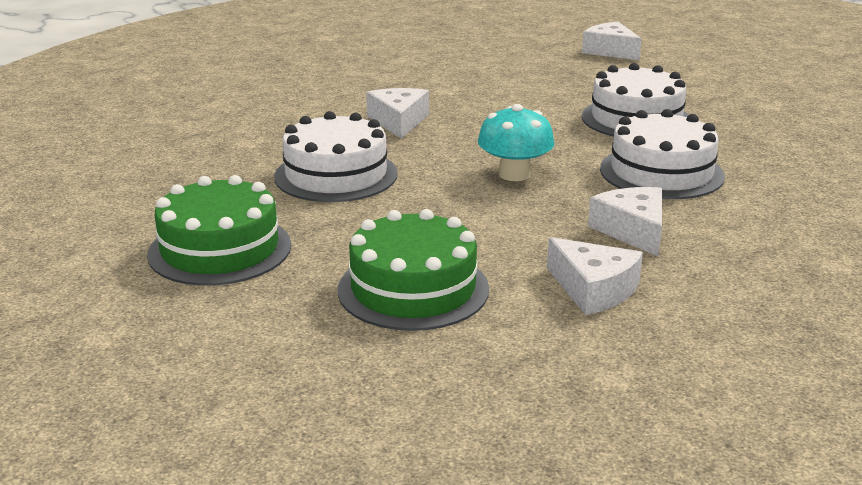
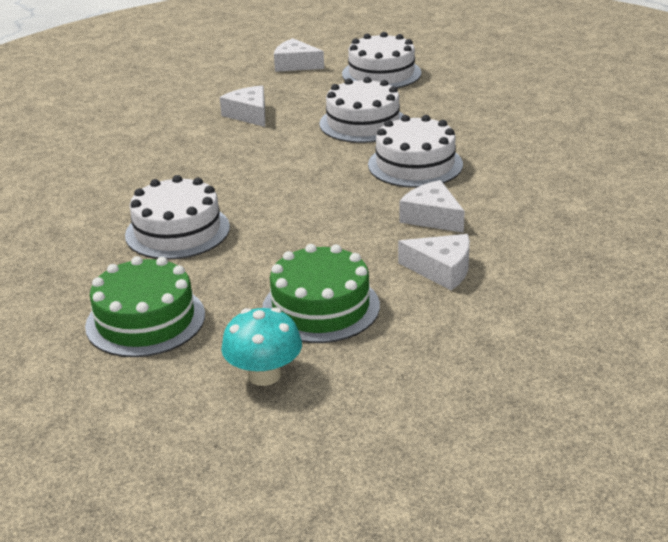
camera: 25 degrees left, 5 degrees up
white cheese [366,88,429,139] -> white cheese moved to [220,86,265,127]
turquoise mushroom [478,104,555,181] -> turquoise mushroom moved to [221,307,302,386]
none -> white cake [342,32,421,88]

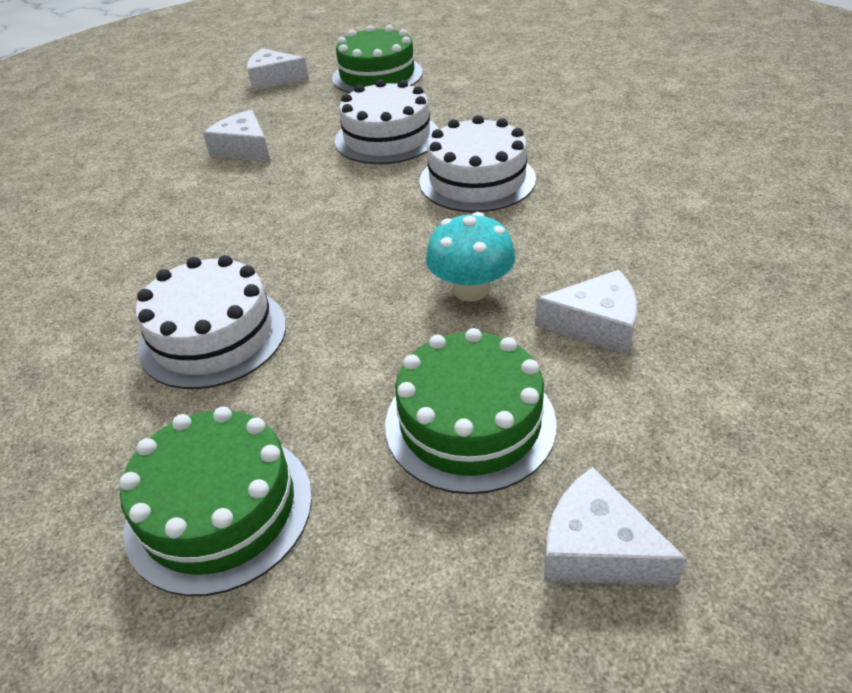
camera: 15 degrees left, 10 degrees up
turquoise mushroom [221,307,302,386] -> turquoise mushroom moved to [426,212,516,301]
white cake [342,32,421,88] -> green cake [332,25,423,93]
white cheese [400,180,465,233] -> white cheese moved to [544,467,687,586]

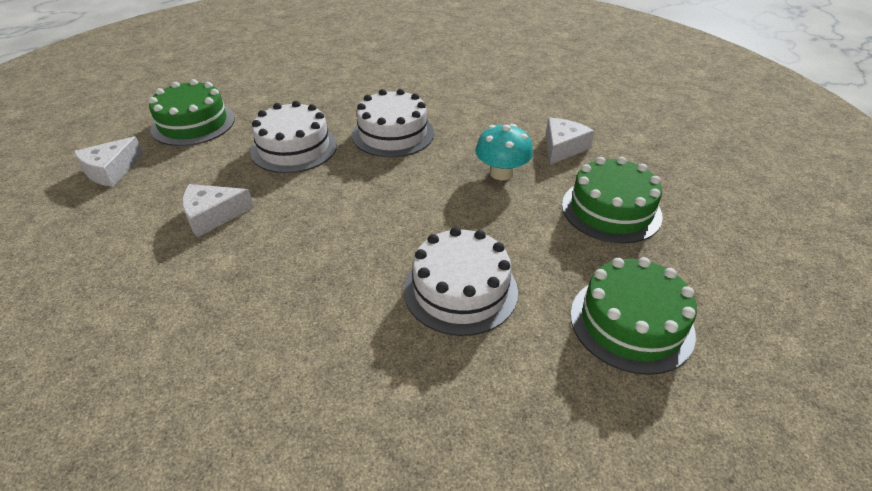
camera: 65 degrees left, 0 degrees up
white cheese [544,467,687,586] -> none

